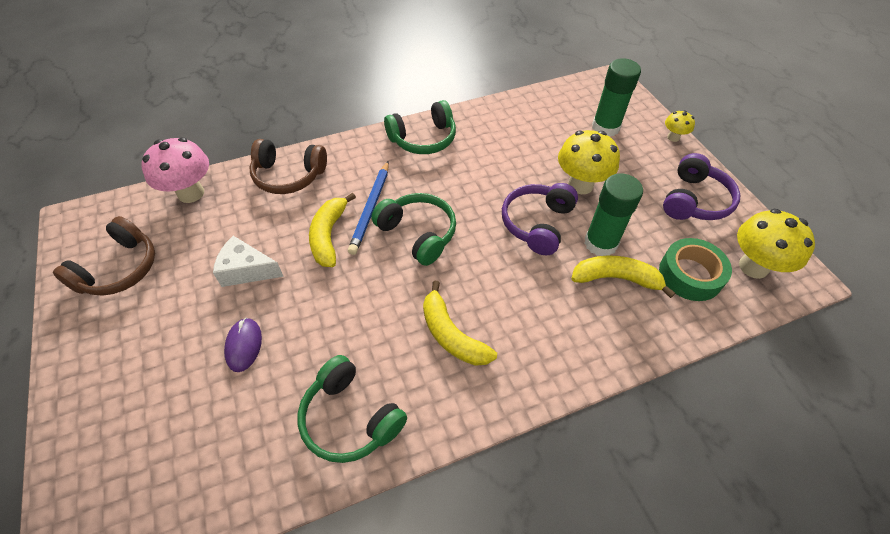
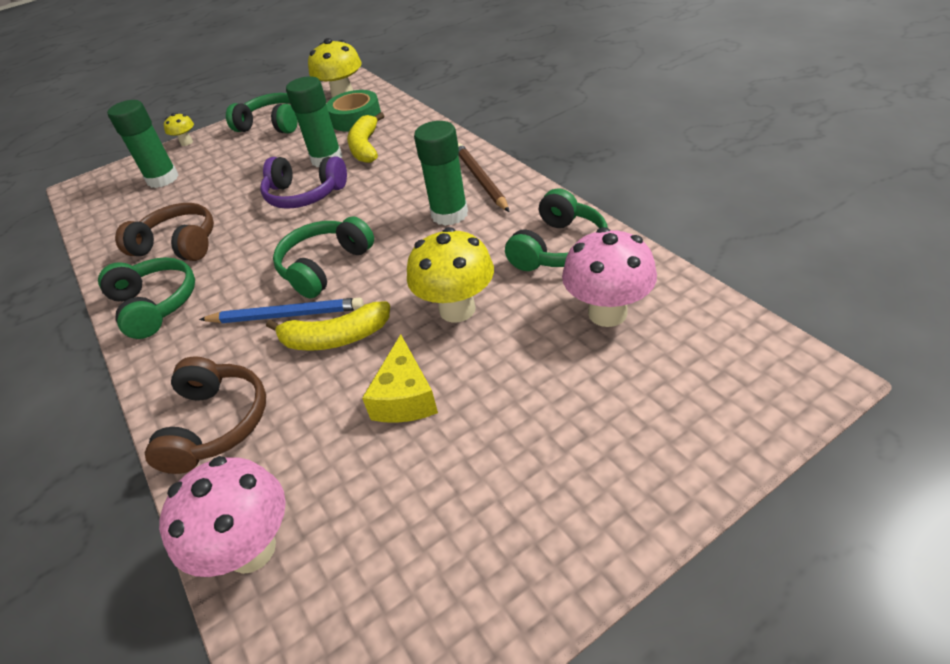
camera: 95 degrees left, 10 degrees down
brown headphones [53,216,155,295] -> brown headphones moved to [115,203,214,261]
white cheese [213,236,284,287] -> yellow cheese [362,334,438,423]
purple mouse [224,318,262,372] -> none
yellow banana [423,280,497,366] -> green glue stick [414,121,468,226]
yellow mushroom [558,130,620,194] -> yellow mushroom moved to [407,227,494,323]
purple headphones [663,153,740,220] -> green headphones [226,93,298,133]
none -> brown pencil [458,143,509,212]
none -> pink mushroom [562,227,657,327]

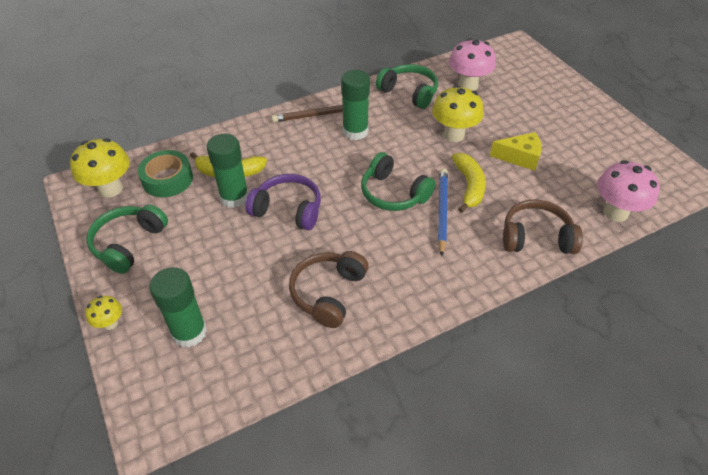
camera: 90 degrees left, 5 degrees up
green headphones [98,257,195,339] -> none
purple headphones [260,157,347,209] -> purple headphones turned 90 degrees counterclockwise [245,174,321,230]

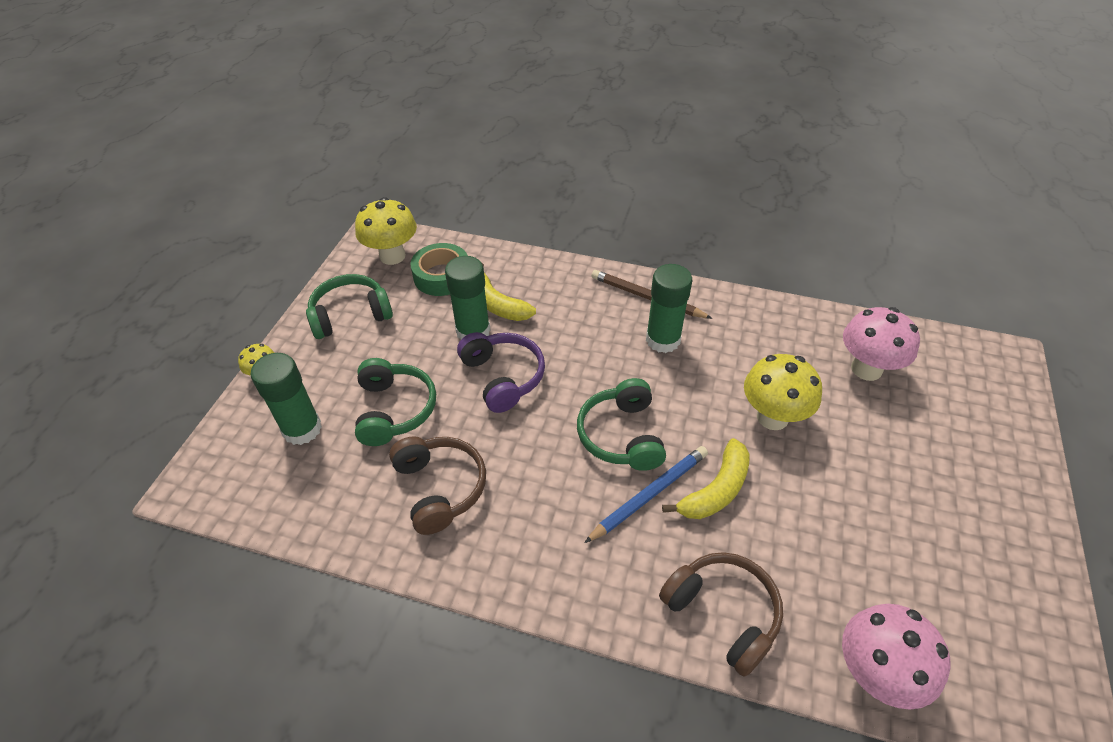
camera: 45 degrees right, 0 degrees up
brown headphones [289,251,369,328] -> brown headphones turned 90 degrees clockwise [389,436,486,535]
green headphones [376,64,438,109] -> green headphones moved to [355,358,436,446]
yellow cheese [490,132,542,171] -> none

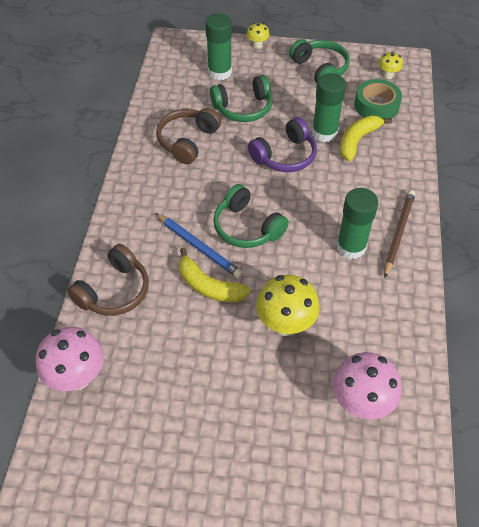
camera: 80 degrees right, 5 degrees up
yellow mushroom [355,197,417,265] -> yellow mushroom [379,52,403,79], size x0.52
brown headphones [389,436,486,535] -> brown headphones turned 150 degrees clockwise [156,108,221,164]
green headphones [577,378,666,471] -> green headphones turned 120 degrees counterclockwise [213,184,289,248]

